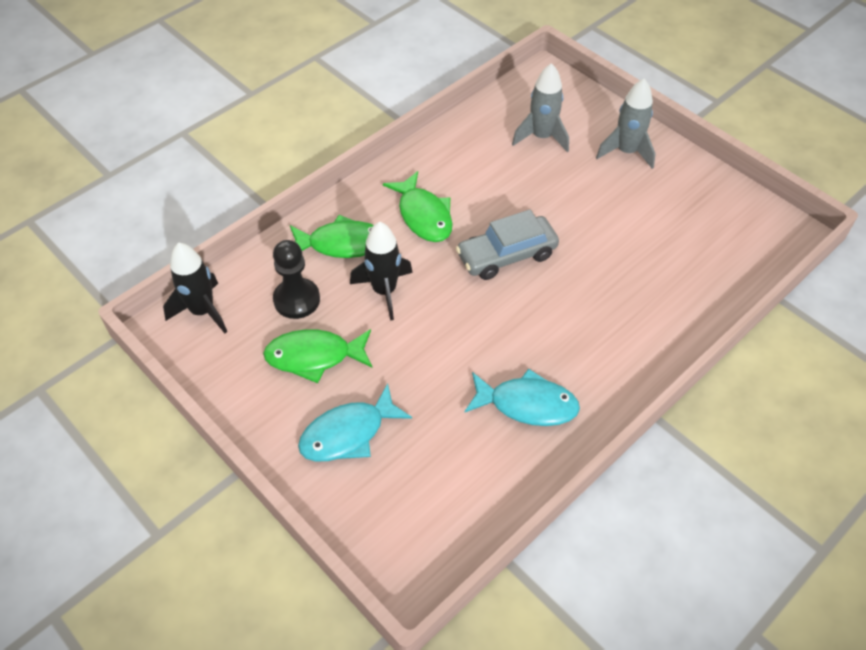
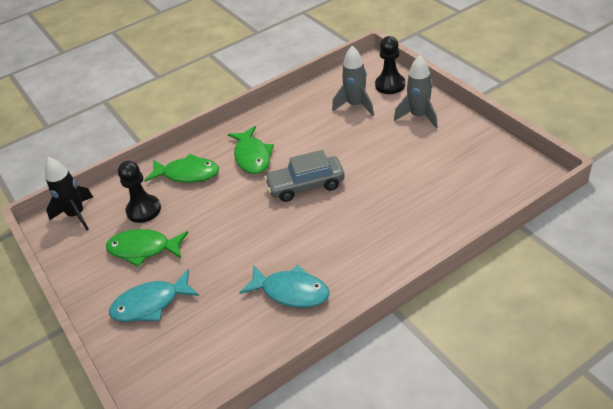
camera: 15 degrees right, 10 degrees down
black rocket [350,222,413,321] -> none
none -> black pawn [375,36,405,94]

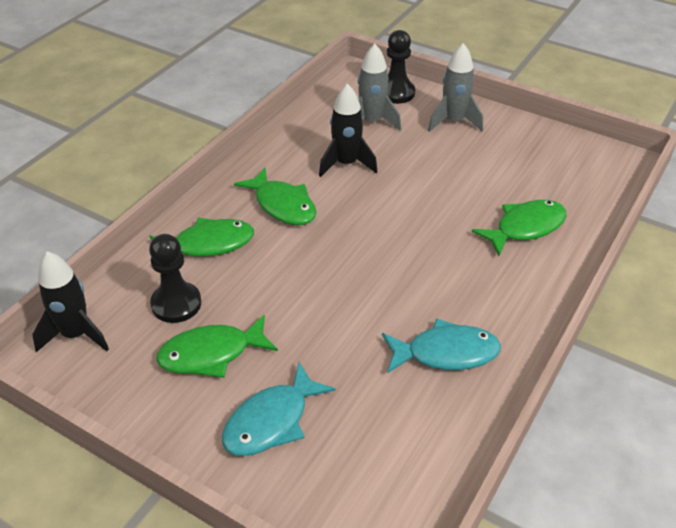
camera: 30 degrees left, 0 degrees up
grey car [264,150,345,202] -> none
none -> black rocket [319,83,378,177]
none -> green fish [472,200,566,256]

